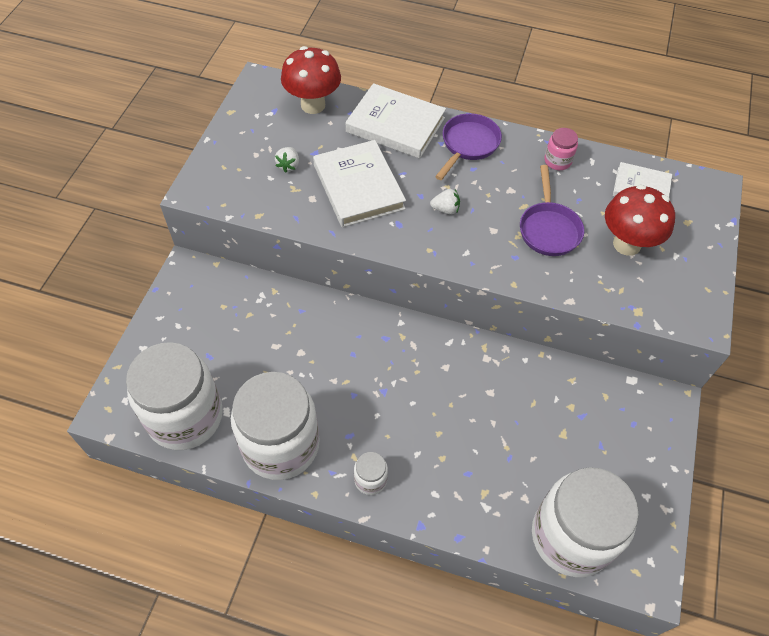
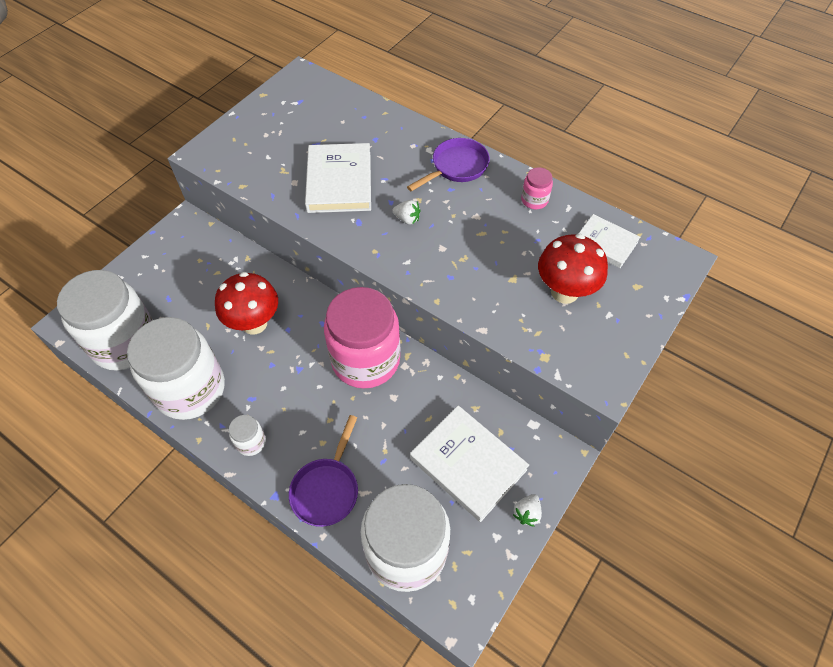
camera: 20 degrees right, 0 degrees up
white strawberry [275,147,299,173] -> white strawberry moved to [513,494,542,527]
red mushroom [281,46,341,114] -> red mushroom moved to [215,272,278,335]
white book [345,83,446,158] -> white book moved to [410,405,529,522]
purple pan [520,165,584,256] -> purple pan moved to [289,415,358,527]
none -> pink jar [324,287,401,388]

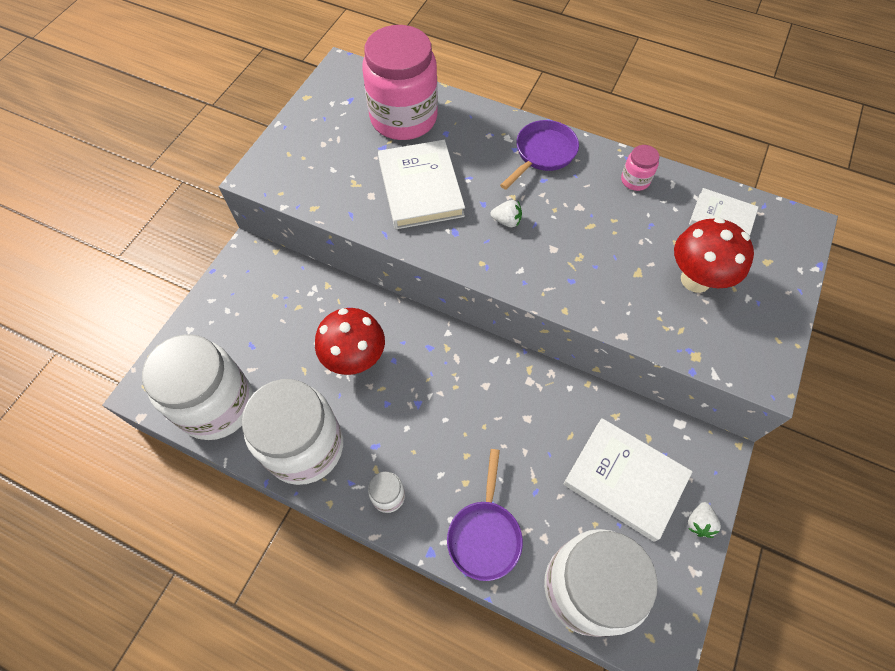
camera: 10 degrees left, 5 degrees up
pink jar [324,287,401,388] -> pink jar moved to [362,25,438,140]

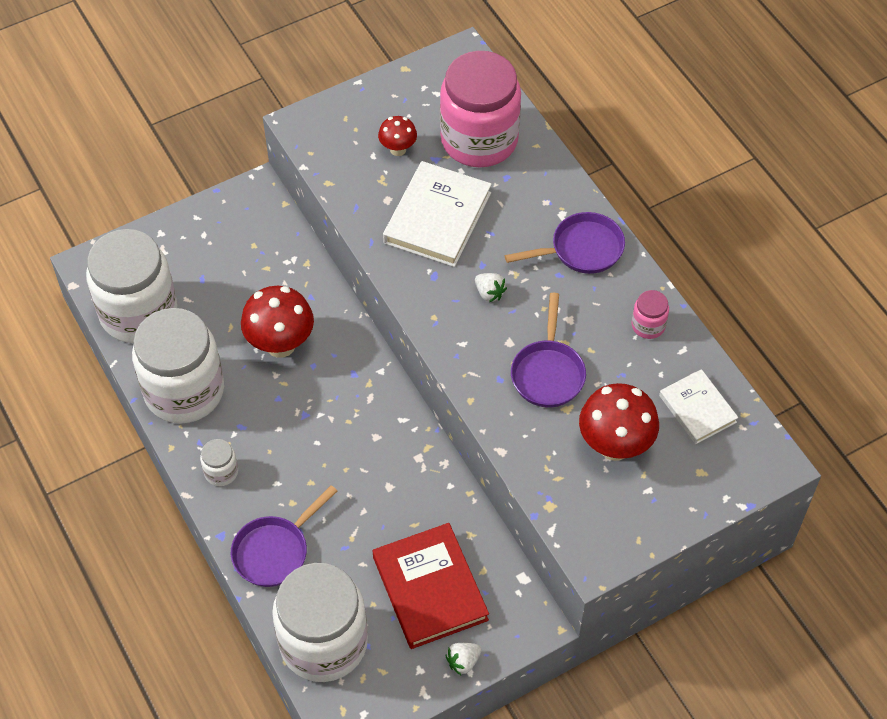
camera: 35 degrees right, 5 degrees down
white book [563,418,693,542] -> red book [373,523,489,649]
none -> red mushroom [378,116,417,156]
none -> purple pan [511,293,586,407]

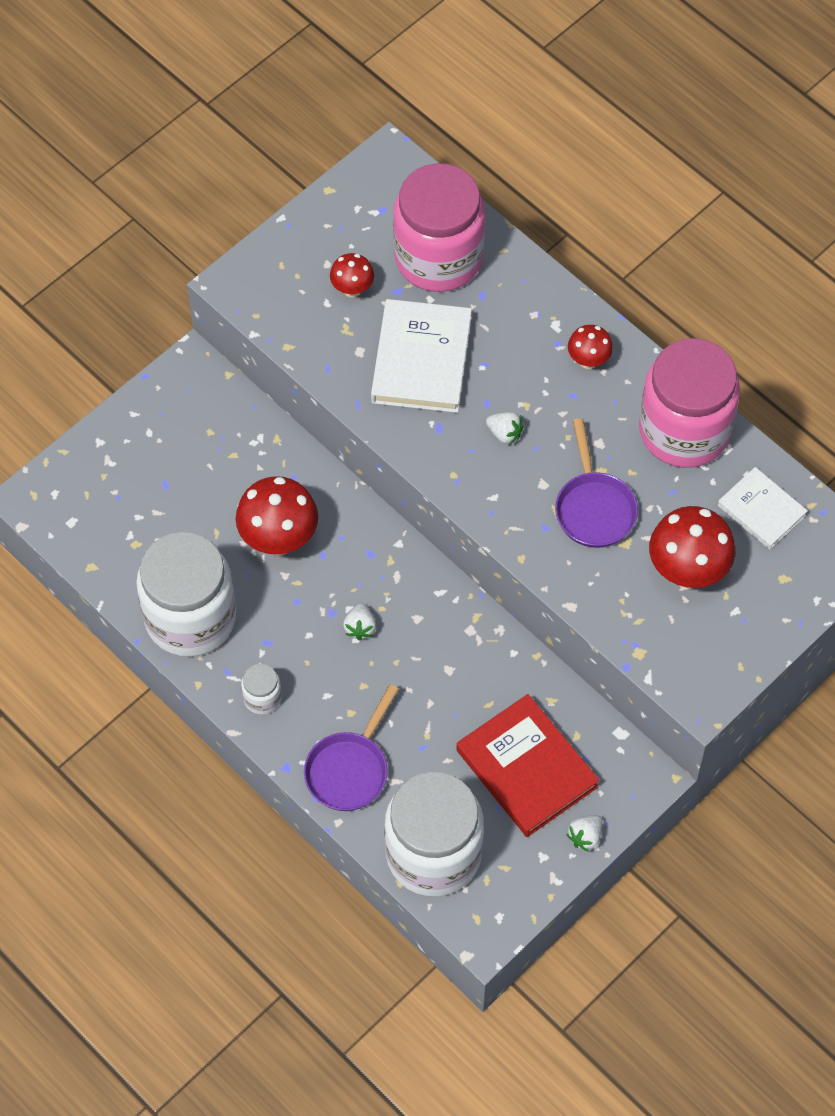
camera: 15 degrees left, 5 degrees up
white jar [86,229,177,343] -> none
purple pan [505,212,625,274] -> red mushroom [568,325,613,369]
pink jar [632,290,669,339] -> pink jar [639,338,740,468], size x2.42
none -> white strawberry [343,603,376,640]

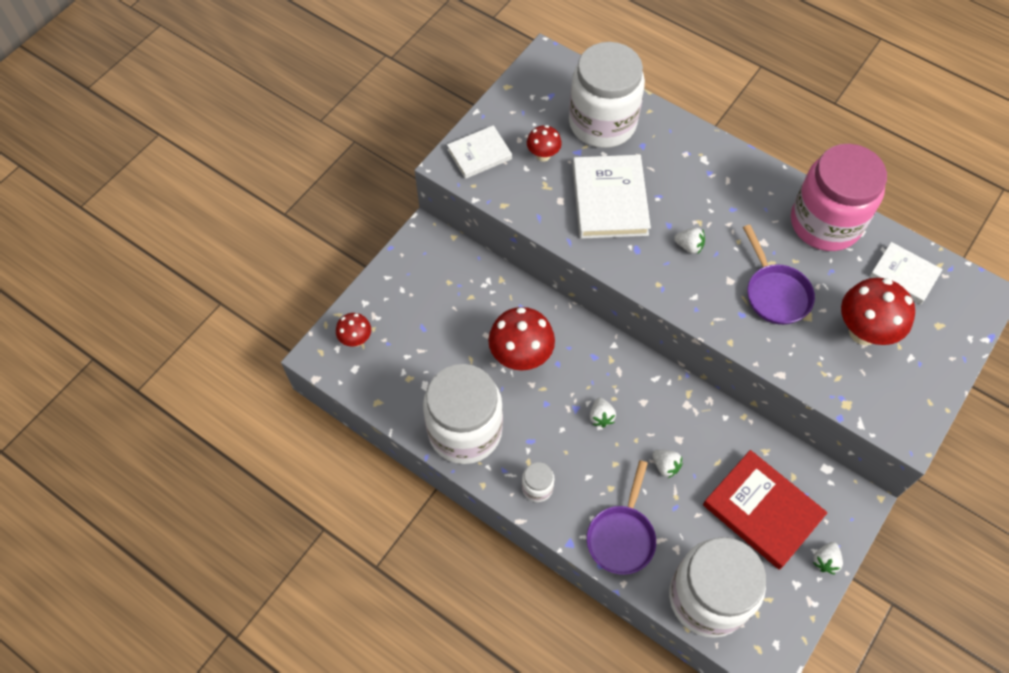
camera: 10 degrees left, 0 degrees up
pink jar [393,163,485,292] -> white jar [569,42,645,148]
red mushroom [568,325,613,369] -> red mushroom moved to [336,313,371,347]
none -> white book [447,125,512,179]
none -> white strawberry [652,450,683,478]

